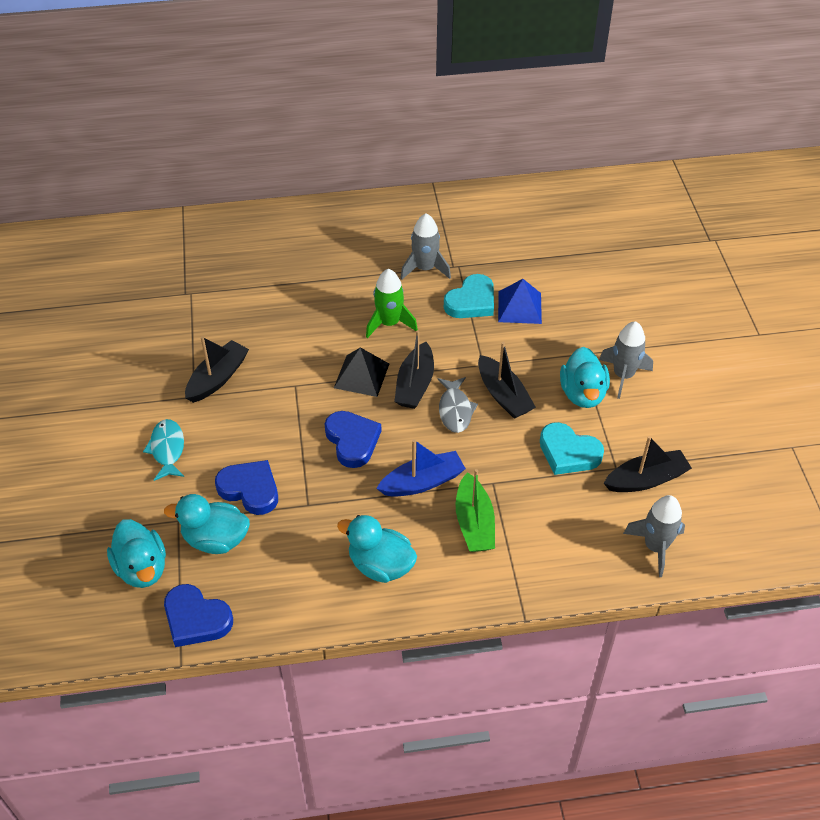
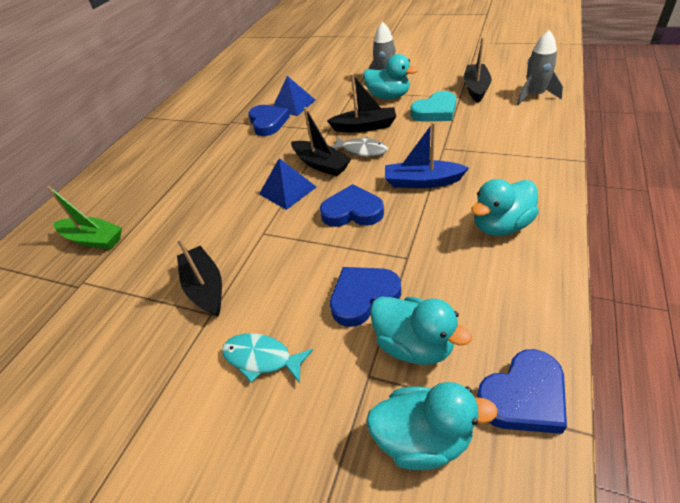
camera: 55 degrees left, 5 degrees down
turquoise duck [164,494,250,554] -> turquoise duck turned 90 degrees counterclockwise [370,296,472,365]
black pyramid [334,347,389,397] -> blue pyramid [259,158,316,210]
green rocket [366,269,418,338] -> none
blue boat [376,439,466,497] -> blue boat turned 90 degrees counterclockwise [385,122,469,188]
grey rocket [400,213,451,280] -> none
turquoise heart [444,274,494,318] -> blue heart [248,105,290,136]
green boat [456,469,495,552] -> green boat moved to [47,186,122,249]

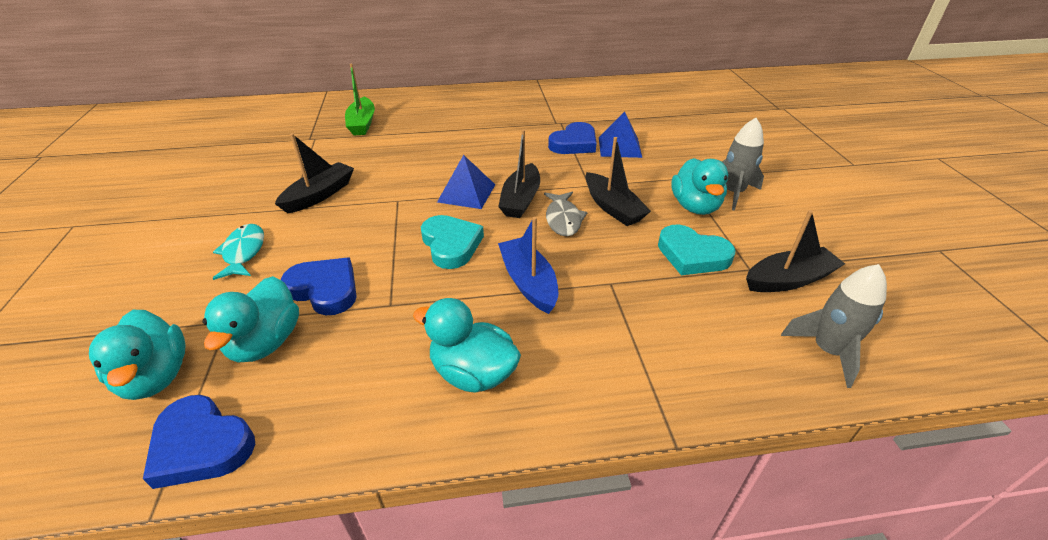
camera: 55 degrees right, 5 degrees down
blue heart [320,184,384,227] -> turquoise heart [421,215,484,269]

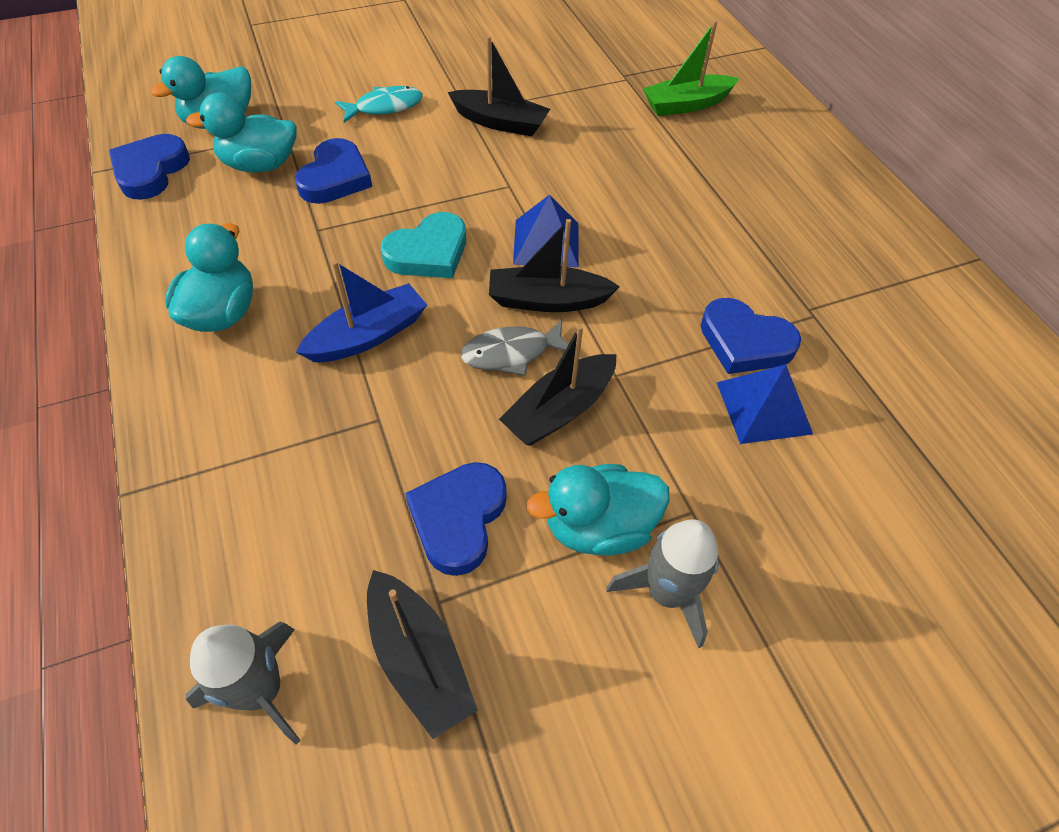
camera: 75 degrees right, 15 degrees up
turquoise heart [658,224,736,275] -> blue heart [405,462,507,576]

